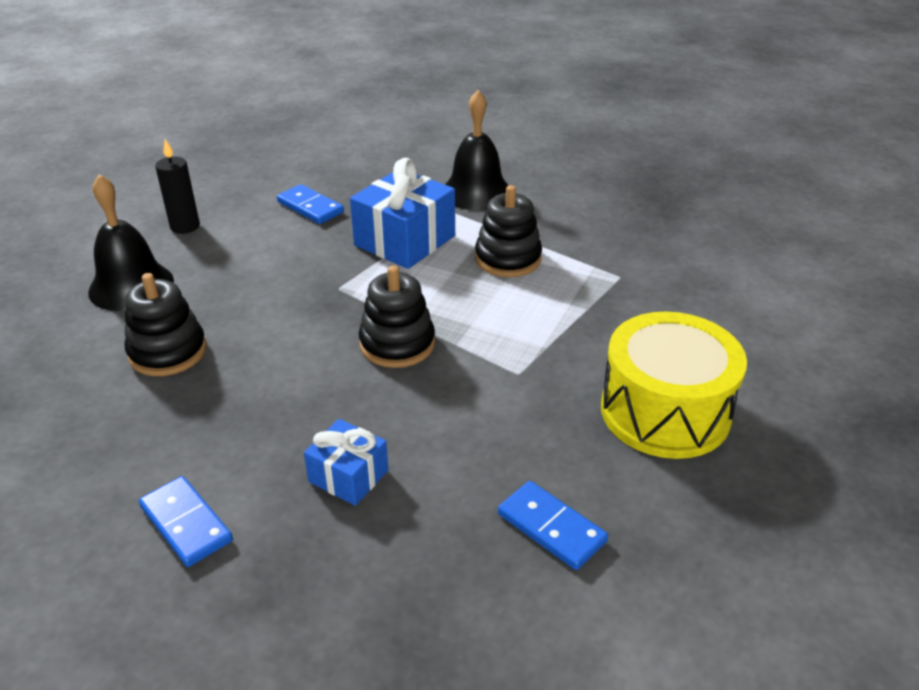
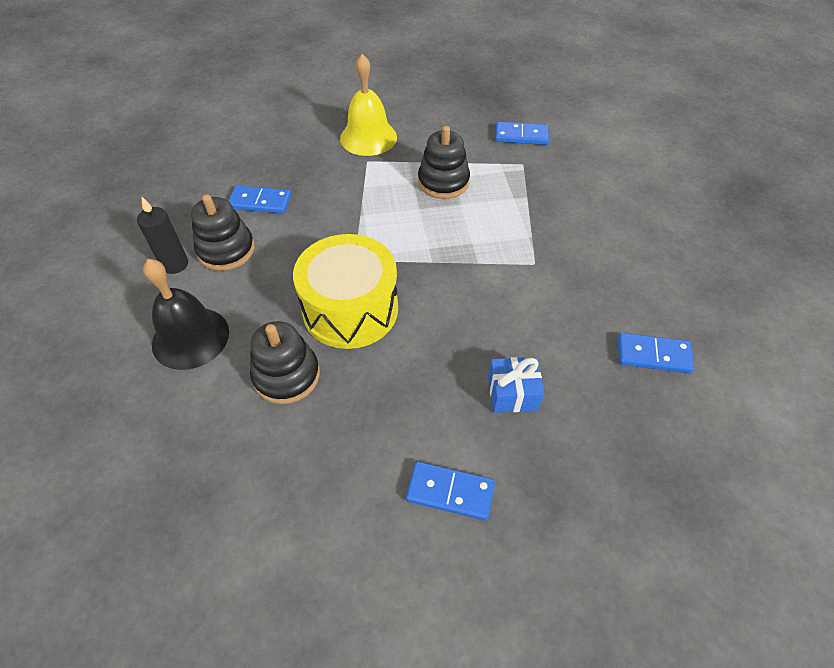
camera: 35 degrees left, 15 degrees up
blue gift [350,158,455,269] -> none
black stacking toy [359,265,435,368] -> black stacking toy moved to [191,194,255,271]
black bell [445,90,509,210] -> yellow bell [340,54,397,156]
yellow drum [601,312,747,459] -> yellow drum moved to [293,234,398,349]
none -> blue domino [495,122,549,145]

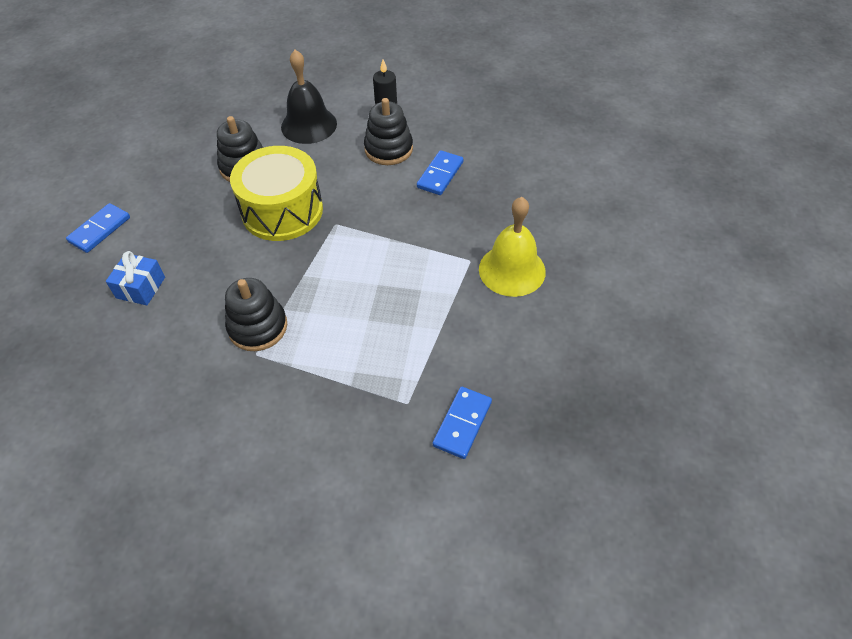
camera: 110 degrees right, 0 degrees up
black stacking toy [418,126,470,199] -> black stacking toy moved to [225,278,287,351]
blue domino [618,333,694,373] -> none

